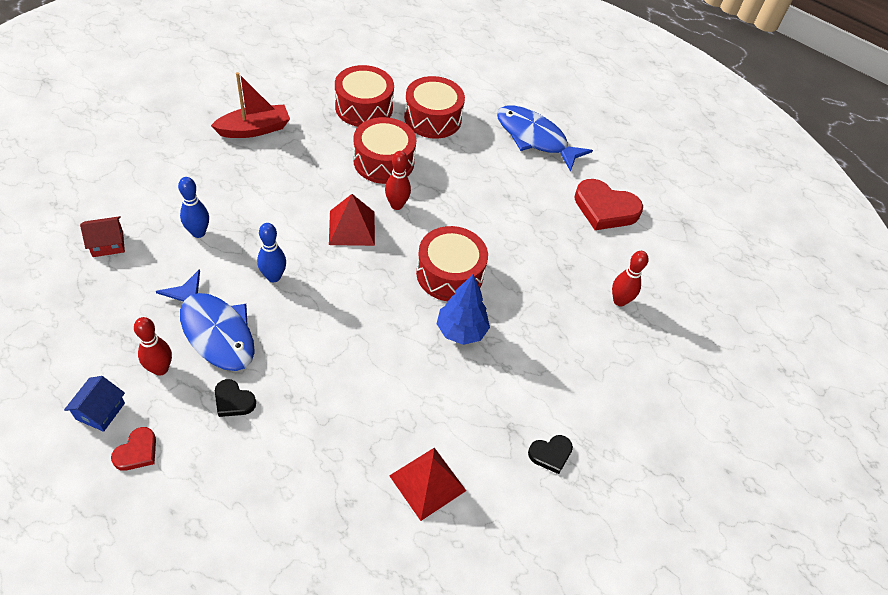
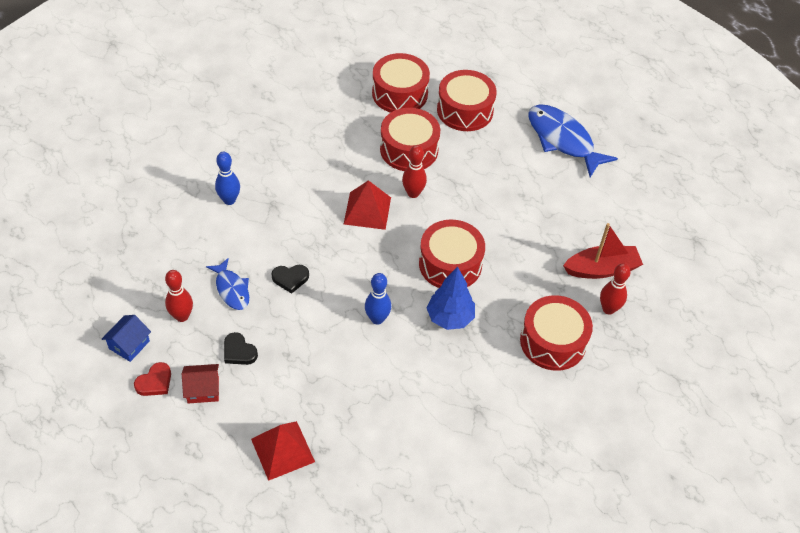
camera: 15 degrees right, 0 degrees up
red house [80,216,125,257] -> red house moved to [182,364,219,403]
blue fish [156,269,255,371] -> blue fish [206,258,249,310], size x0.56
red boat [211,72,290,138] -> red boat moved to [563,223,643,279]
blue bowling pin [257,223,286,282] -> blue bowling pin moved to [365,273,391,325]
red pyramid [389,448,466,521] -> red pyramid moved to [251,421,315,481]
black heart [528,435,573,474] -> black heart moved to [272,265,309,294]
red heart [574,179,643,230] -> none
none -> red drum [520,295,593,371]

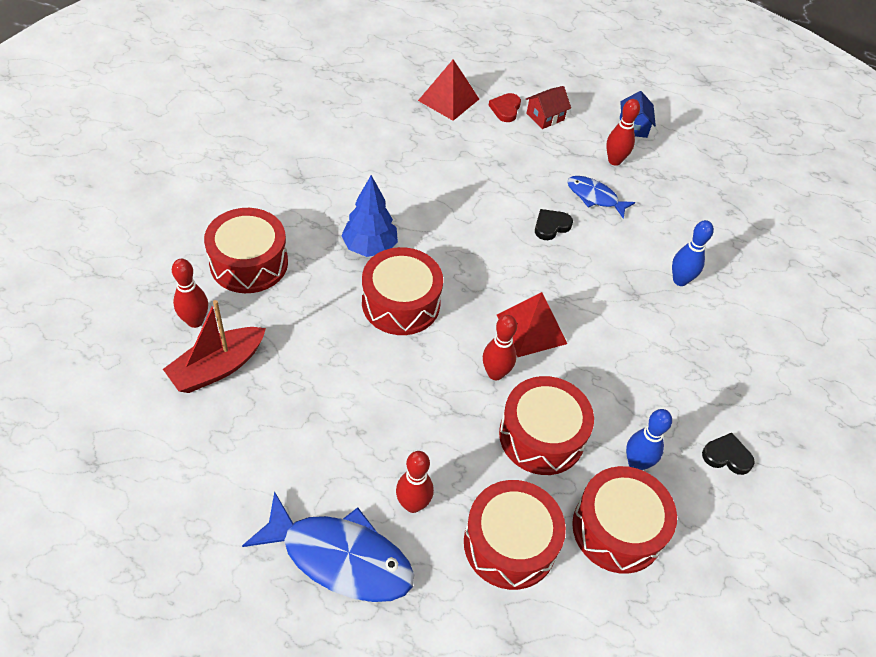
camera: 150 degrees right, 0 degrees up
red heart [134,362,171,396] -> red heart moved to [489,93,521,122]
black heart [224,332,258,365] -> black heart moved to [702,433,755,475]
blue bowling pin [365,273,391,325] -> blue bowling pin moved to [626,409,672,470]
none -> red bowling pin [396,451,434,513]

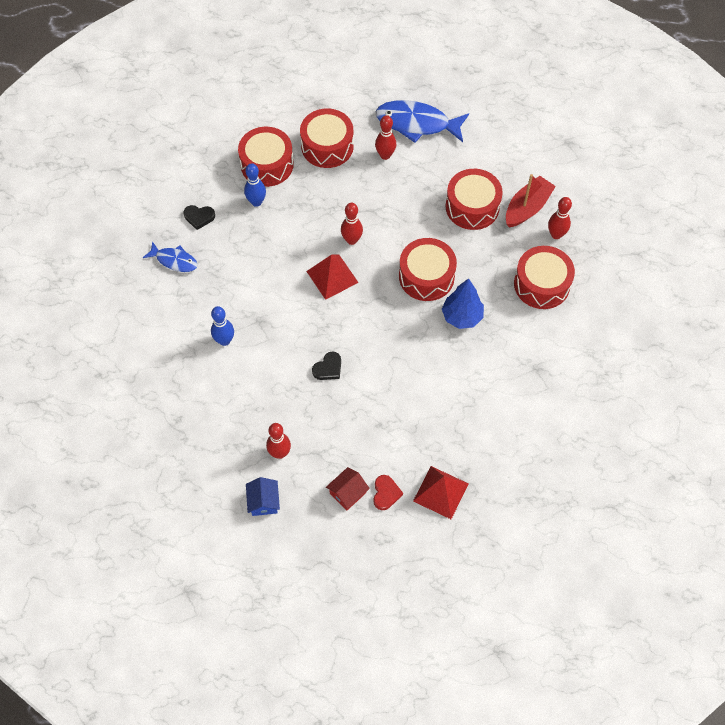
camera: 175 degrees right, 10 degrees up
red drum [499,376,594,475] -> red drum moved to [446,169,503,230]
blue fish [567,176,635,219] -> blue fish moved to [143,241,198,272]

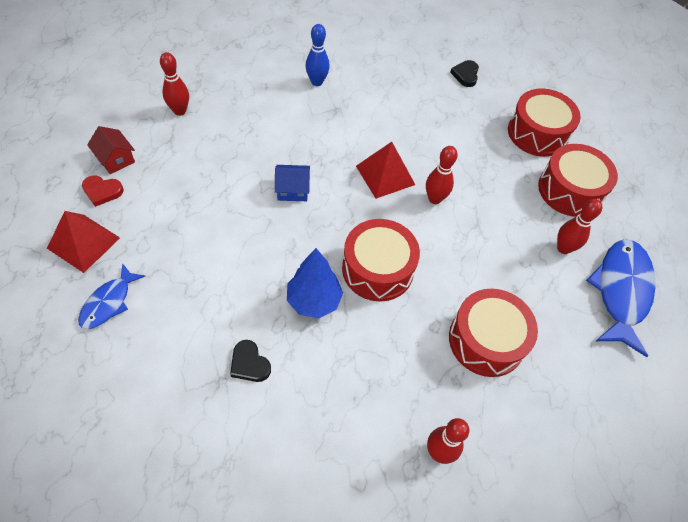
camera: 90 degrees right, 5 degrees down
blue fish [143,241,198,272] -> blue fish moved to [78,263,145,329]
blue bowling pin [244,163,266,207] -> none
blue house [246,477,280,516] -> blue house moved to [275,165,310,201]
black heart [312,351,341,380] -> black heart moved to [230,340,271,382]
red boat [506,174,556,228] -> none
red drum [514,246,575,309] -> none

